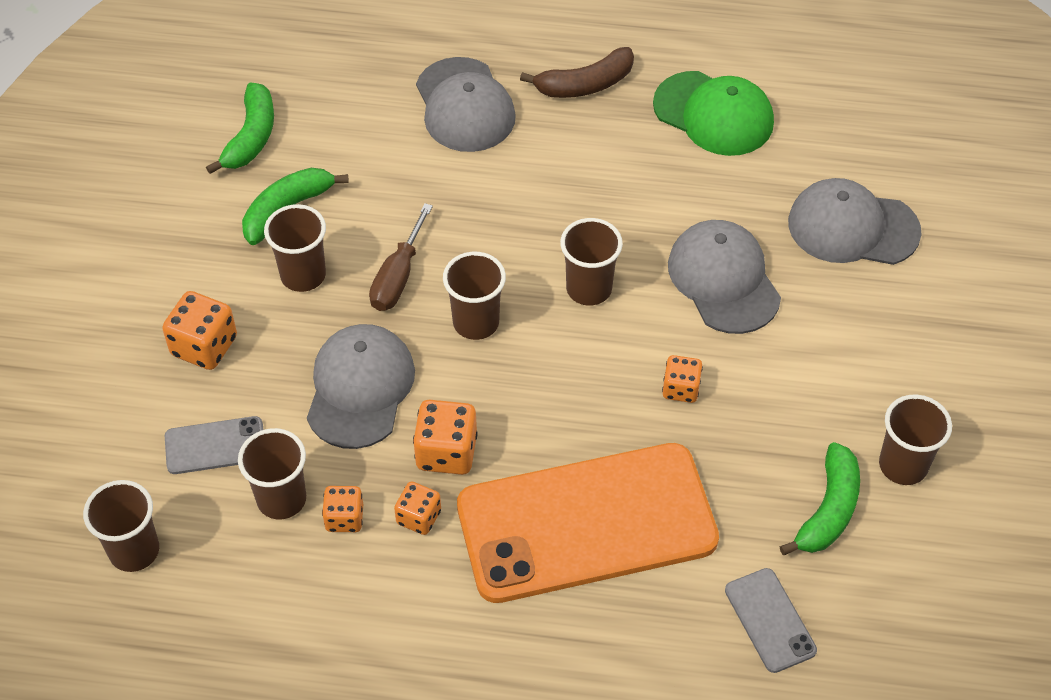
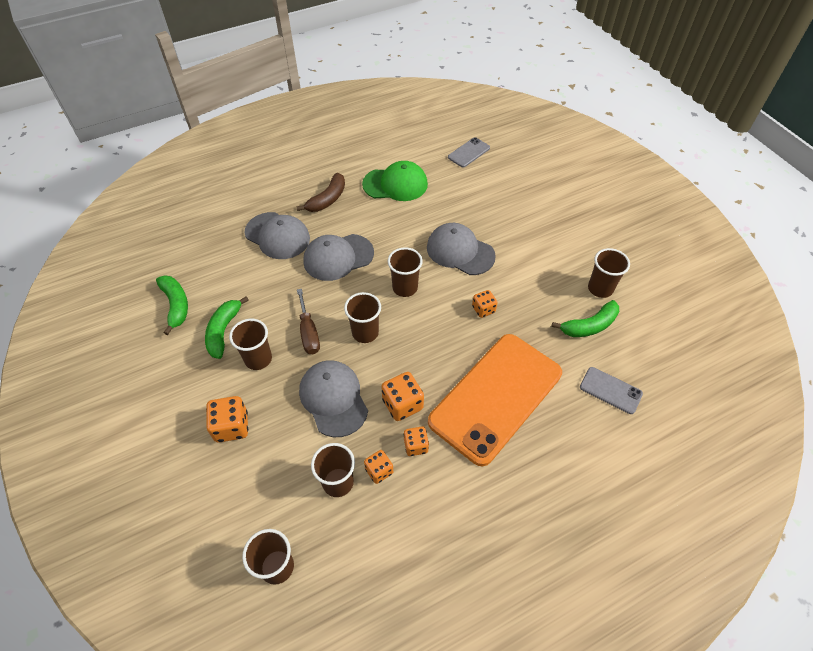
camera: 35 degrees left, 0 degrees up
grey phone [165,416,263,474] -> grey phone moved to [448,137,490,167]
green banana [780,442,860,555] -> green banana turned 75 degrees clockwise [551,300,619,337]
grey cap [788,178,921,265] -> grey cap moved to [303,234,374,281]

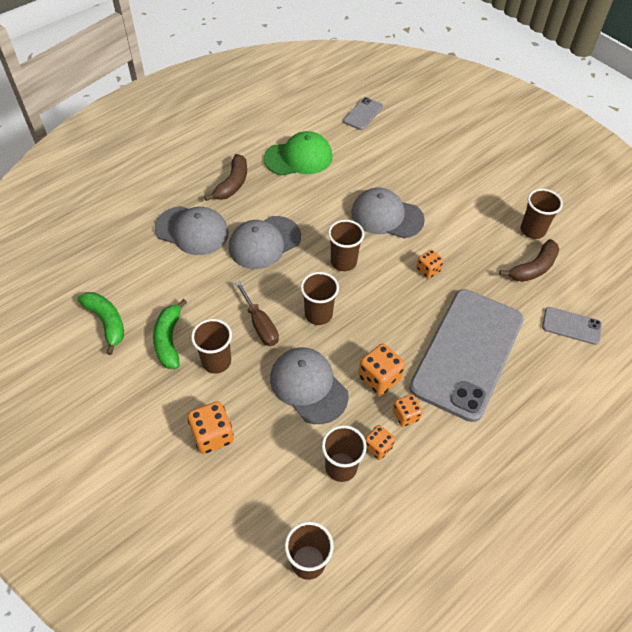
camera: 15 degrees left, 0 degrees up
orange phone [428,334,562,466] -> grey phone [409,289,524,422]
green banana [551,300,619,337] -> brown banana [499,239,559,282]

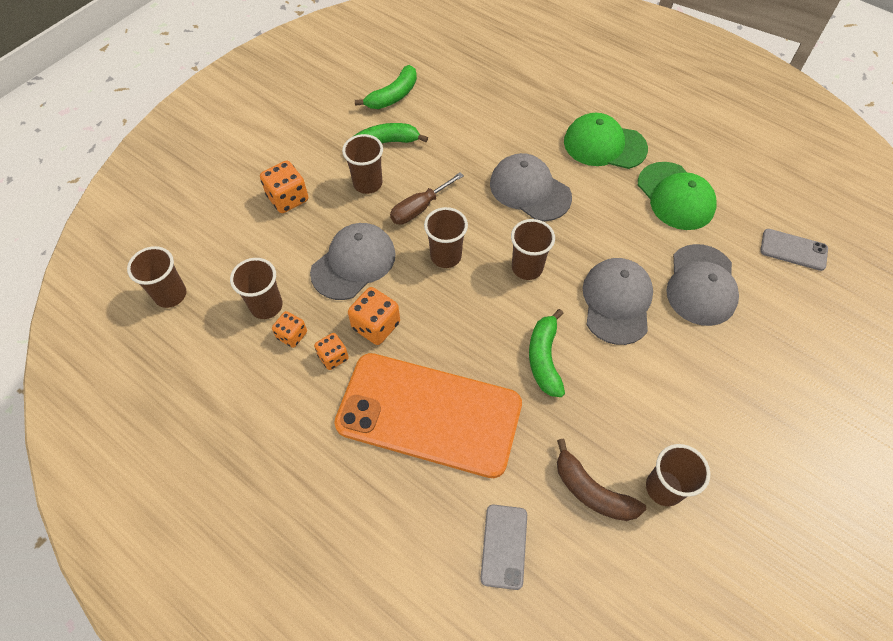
camera: 80 degrees right, 5 degrees up
grey cap [154,206,229,255] -> grey cap moved to [666,244,739,326]
brown banana [204,154,247,201] -> green cap [564,113,648,169]
grey phone [409,289,524,422] -> orange phone [334,353,522,478]
orange dice [416,249,444,279] -> green banana [529,309,565,397]

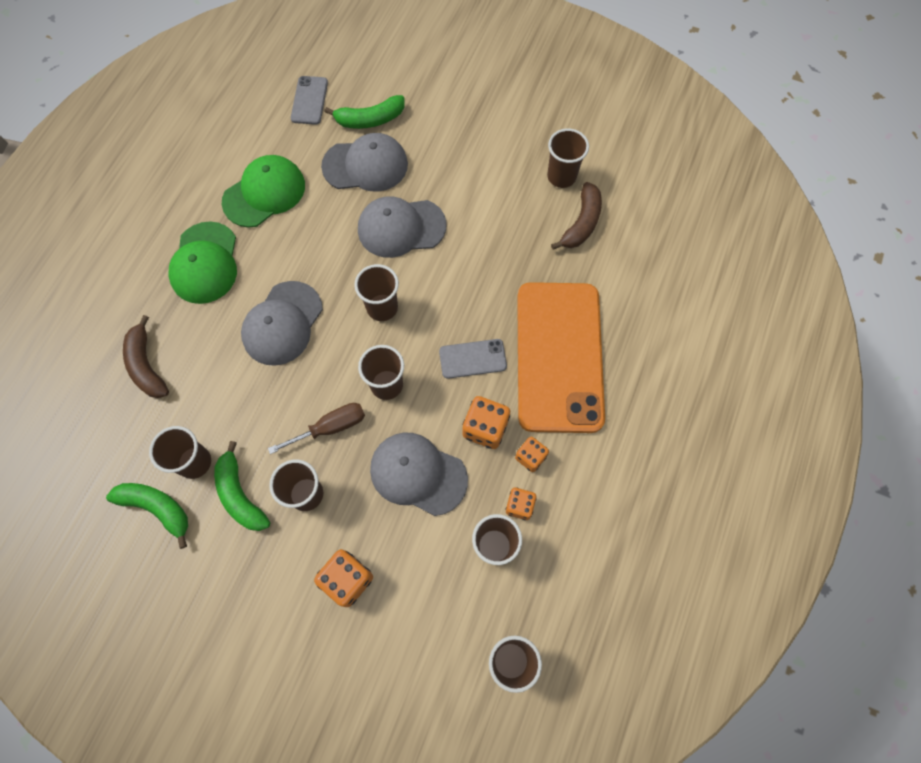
camera: 105 degrees left, 10 degrees up
brown screwdriver [390,172,464,225] -> brown screwdriver turned 60 degrees counterclockwise [268,403,365,454]
grey phone [480,504,527,590] -> grey phone moved to [439,339,507,379]
green banana [529,309,565,397] -> green banana moved to [325,95,405,129]
none -> brown banana [123,315,169,398]
none -> brown cup [149,426,211,479]

